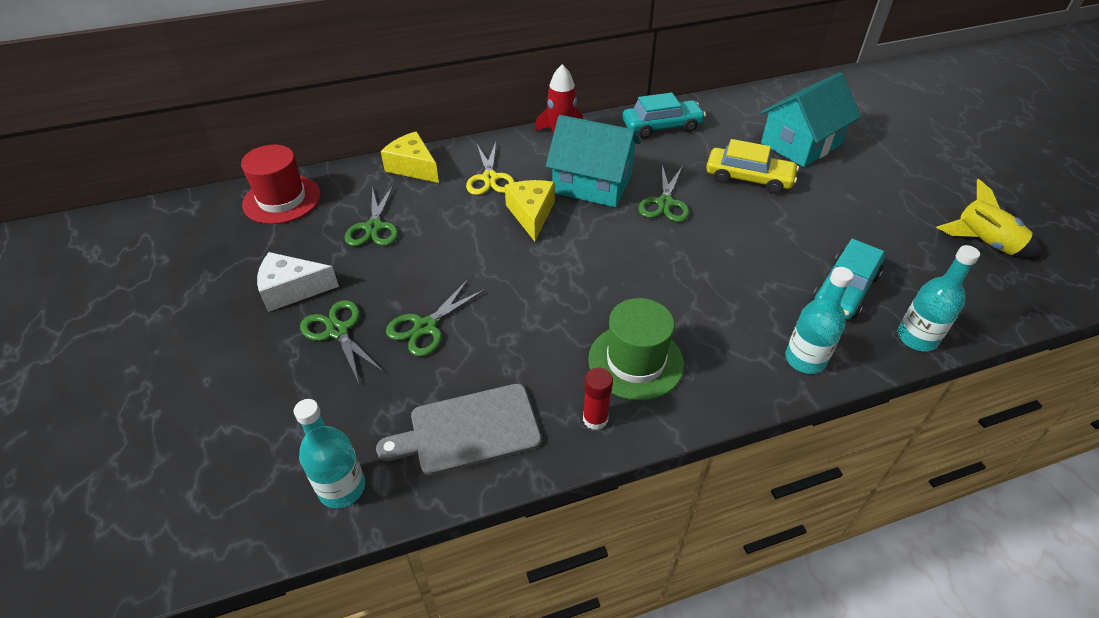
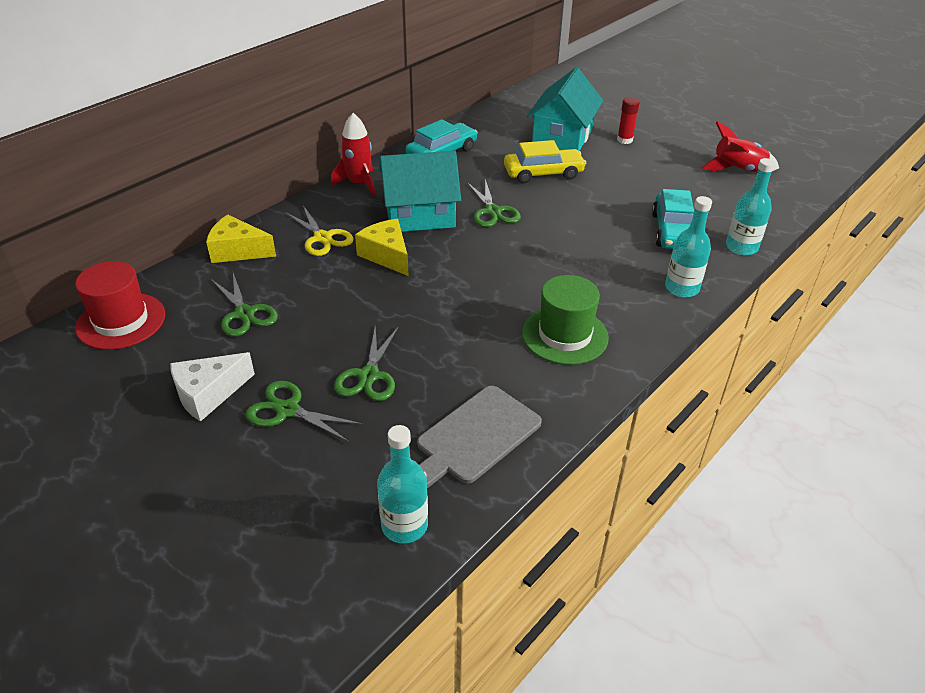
camera: 30 degrees left, 5 degrees down
red glue stick [583,367,613,430] -> red glue stick moved to [617,97,640,144]
yellow rocket [936,179,1042,259] -> red rocket [701,122,779,172]

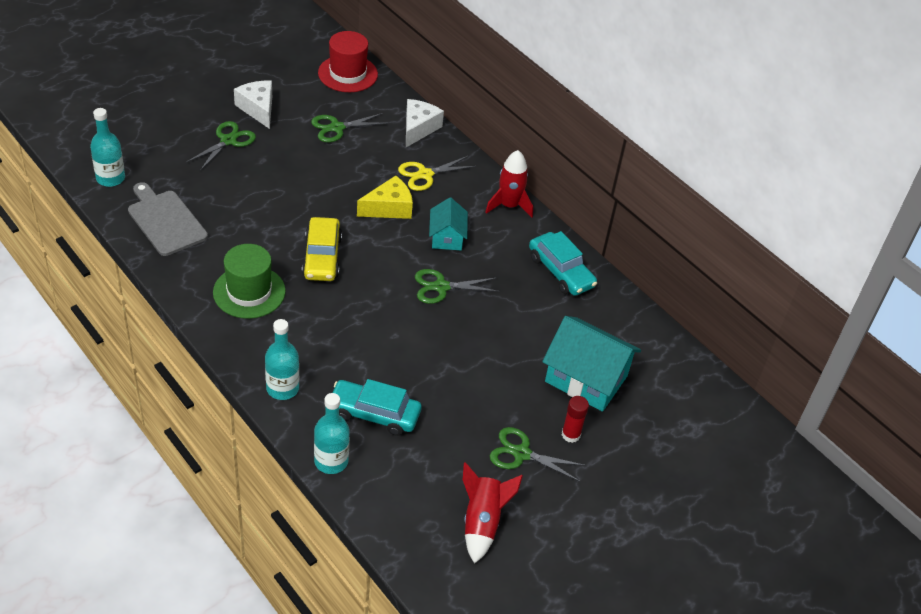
camera: 95 degrees right, 5 degrees up
yellow cheese [206,215,276,263] -> white cheese [406,99,444,147]
green scissors [334,326,399,401] -> green scissors moved to [490,427,586,482]
turquoise house [379,151,461,232] -> turquoise house [429,198,468,250], size x0.58
yellow car [504,140,587,183] -> yellow car moved to [302,217,342,281]

